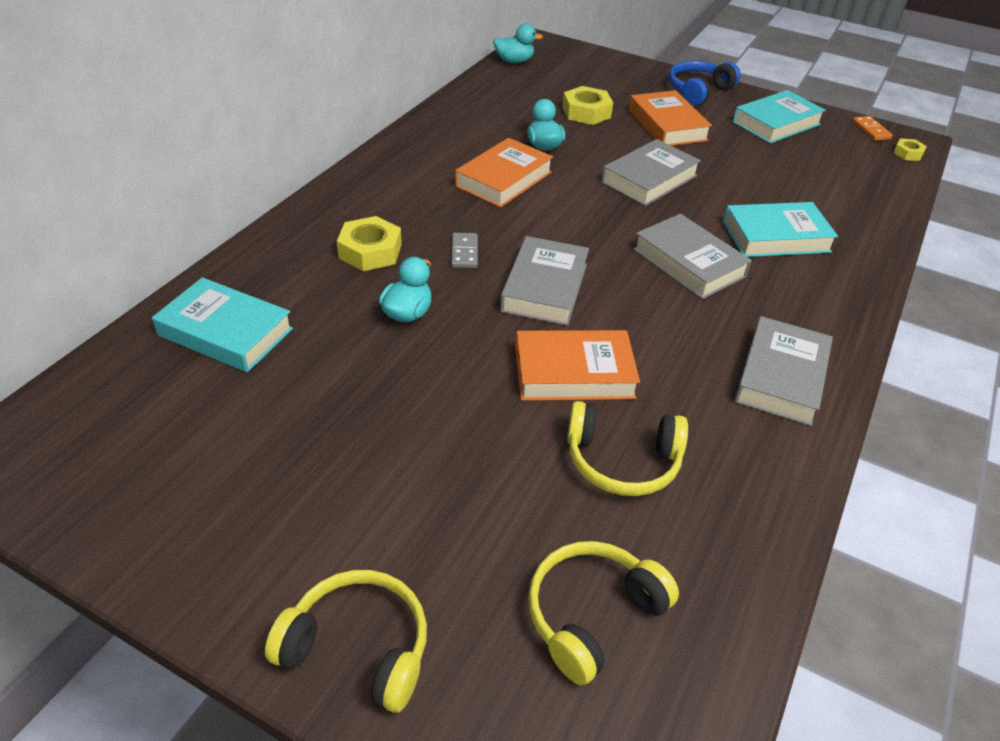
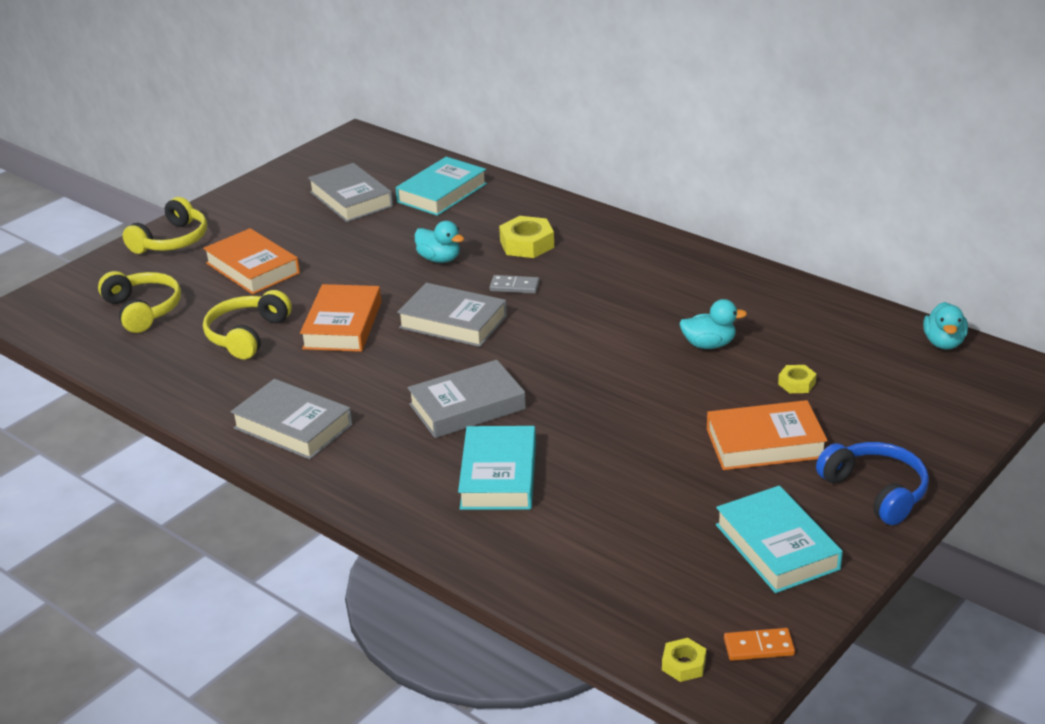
camera: 105 degrees right, 10 degrees down
orange book [455,138,553,208] -> orange book moved to [203,228,300,294]
yellow nut [562,86,613,125] -> yellow nut [778,365,817,393], size x0.56
grey book [601,139,701,206] -> grey book moved to [308,163,393,222]

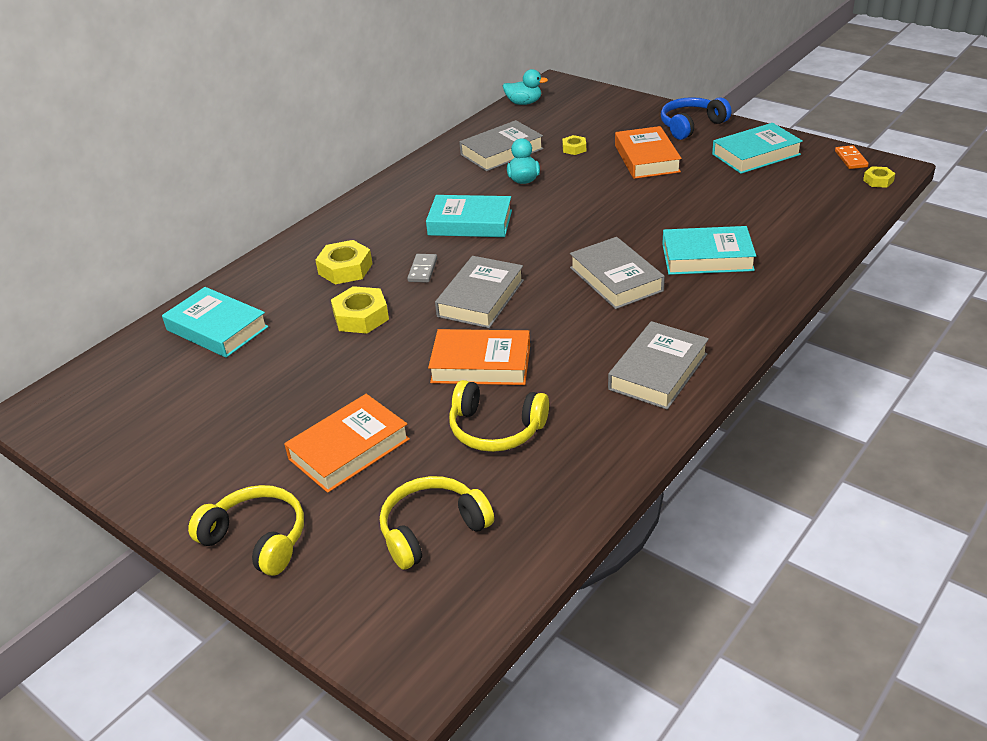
camera: 90 degrees left, 5 degrees up
grey book [308,163,393,222] -> grey book moved to [459,120,544,171]
turquoise duck [415,221,464,263] -> yellow nut [331,286,389,334]
none -> turquoise book [426,195,512,237]

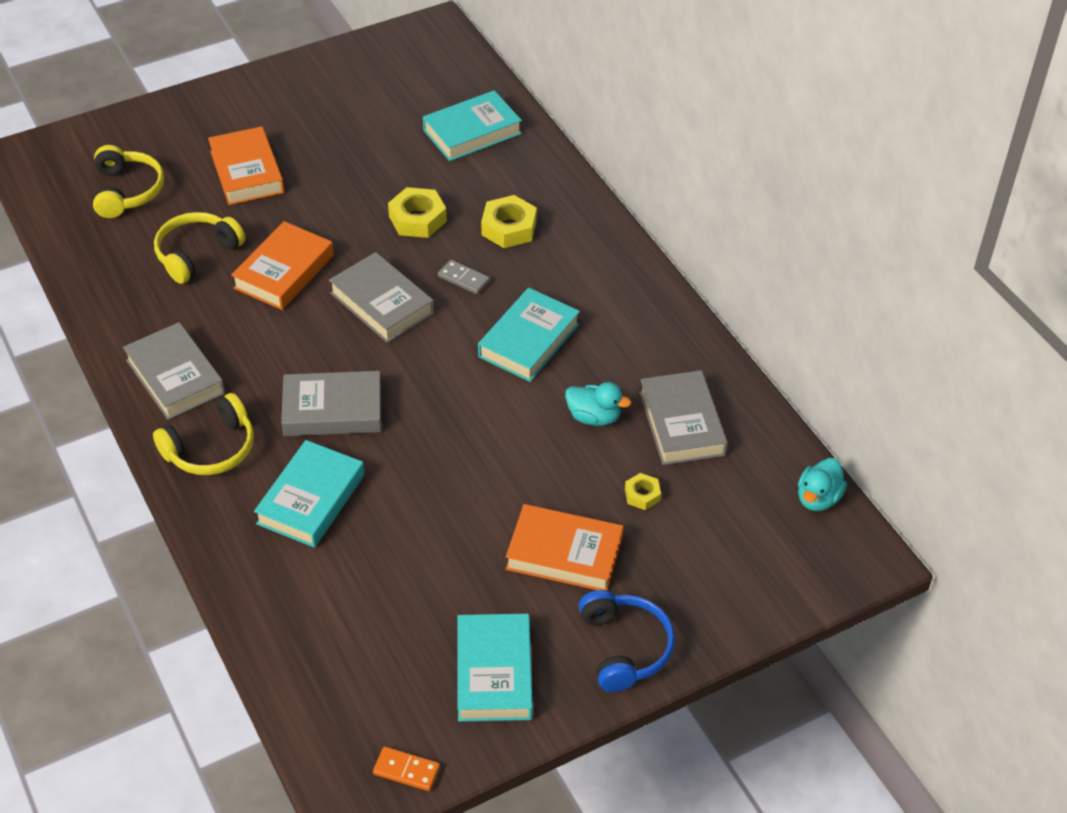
camera: 110 degrees right, 10 degrees up
yellow headphones [188,485,304,576] -> yellow headphones moved to [153,393,254,475]
yellow nut [863,166,895,188] -> none

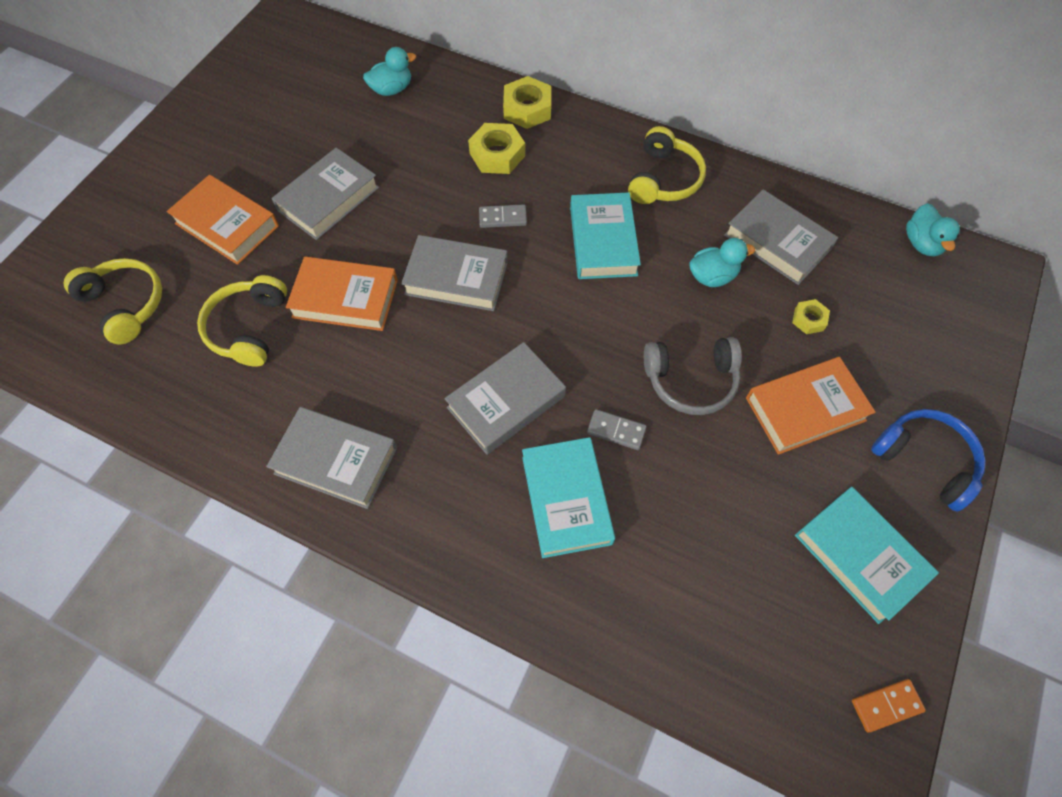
camera: 35 degrees left, 15 degrees up
yellow headphones [153,393,254,475] -> yellow headphones moved to [628,126,706,204]
orange book [231,221,334,310] -> orange book turned 75 degrees counterclockwise [286,257,398,331]
yellow nut [388,187,447,238] -> yellow nut moved to [503,76,551,129]
turquoise book [423,90,522,161] -> turquoise duck [363,47,416,96]
none -> grey book [272,148,379,240]
none -> grey domino [587,409,646,450]
none -> grey headphones [644,337,742,415]

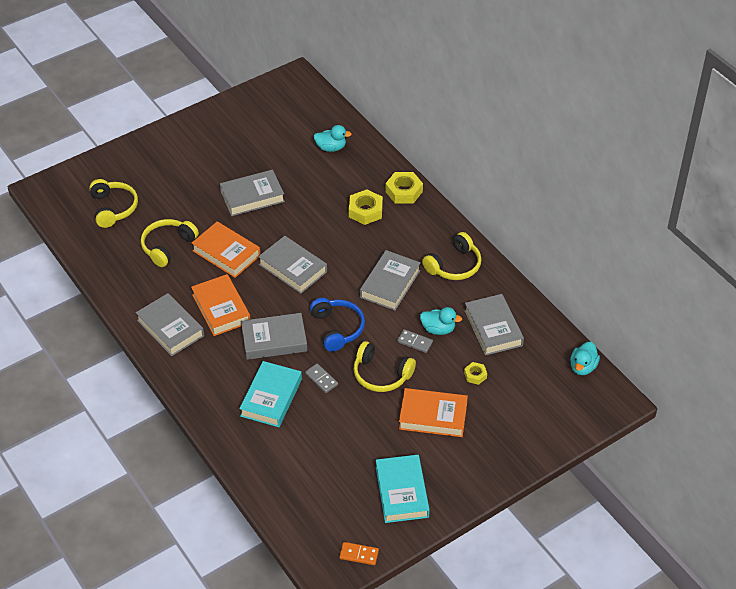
camera: 30 degrees right, 15 degrees down
orange book [167,175,279,265] -> orange book moved to [191,274,251,336]
grey domino [479,204,527,228] -> grey domino moved to [397,329,433,353]
turquoise book [570,192,641,279] -> grey book [360,250,421,311]
grey headphones [644,337,742,415] -> yellow headphones [354,341,416,392]
blue headphones [871,409,986,512] -> blue headphones moved to [310,298,365,352]

